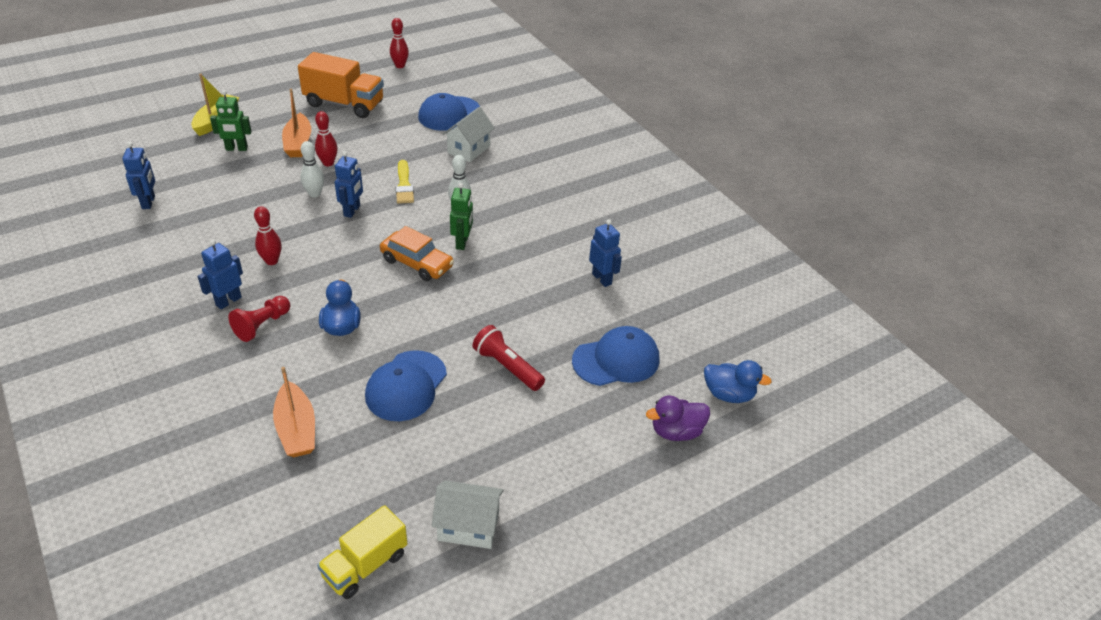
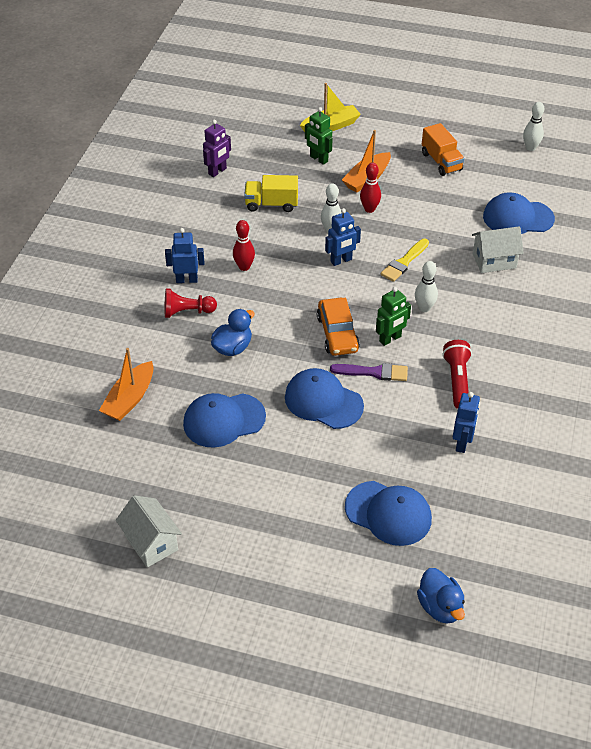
camera: 50 degrees right, 5 degrees up
blue robot [122,142,155,209] -> purple robot [203,120,231,177]
orange truck [298,52,384,118] -> orange truck [422,123,465,176], size x0.65
yellow truck [317,505,407,599] -> yellow truck moved to [244,175,298,212]
red bowling pin [390,18,409,68] -> white bowling pin [523,102,544,151]
red flashlight [472,325,545,391] -> red flashlight moved to [442,340,472,409]
purple duck [646,395,710,441] -> none
none -> blue cap [285,368,364,429]
none -> purple brush [330,363,408,381]

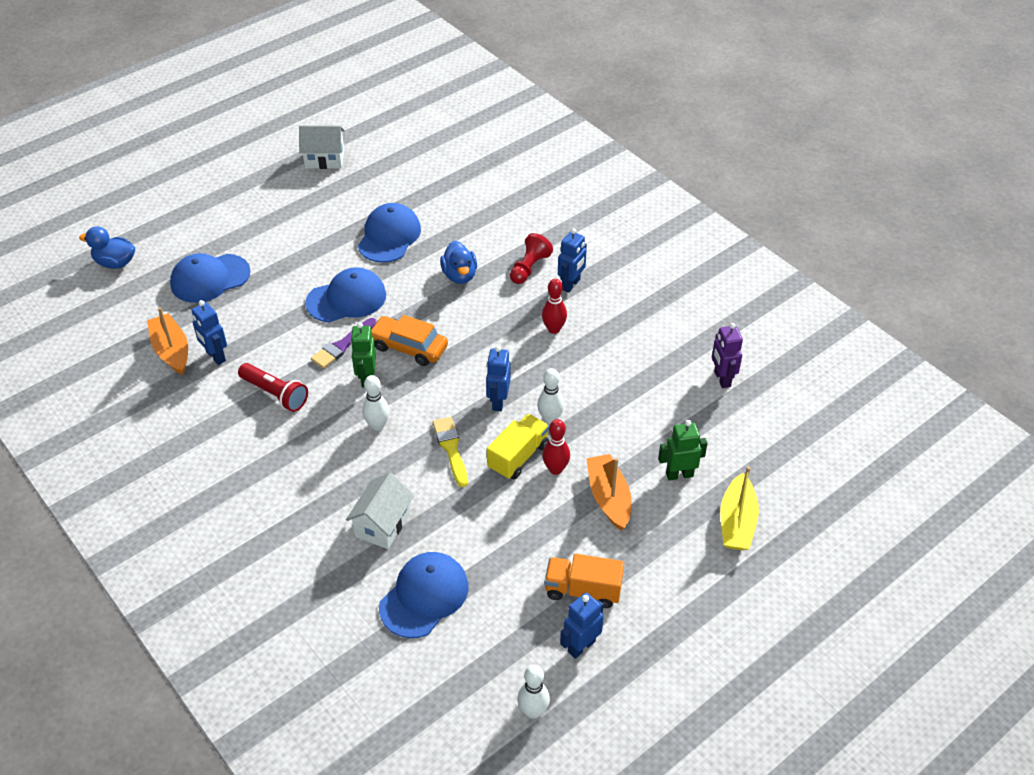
camera: 125 degrees right, 0 degrees up
orange boat [99,348,154,421] -> orange boat moved to [147,307,188,375]
yellow truck [244,175,298,212] -> yellow truck moved to [487,414,549,480]
none -> blue robot [560,593,604,659]

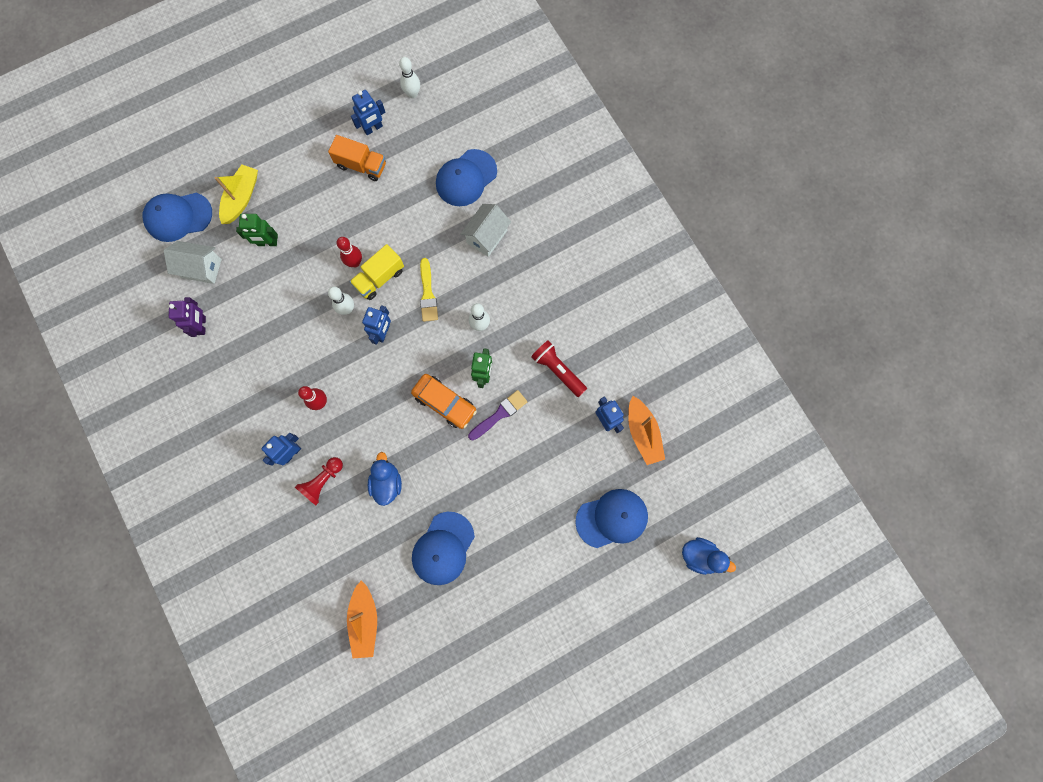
camera: 170 degrees left, 30 degrees up
white house [299,125,345,169] -> white house moved to [164,241,222,284]
blue cap [305,267,386,322] -> blue cap moved to [143,193,212,242]
orange boat [586,454,631,530] -> orange boat moved to [347,580,377,658]

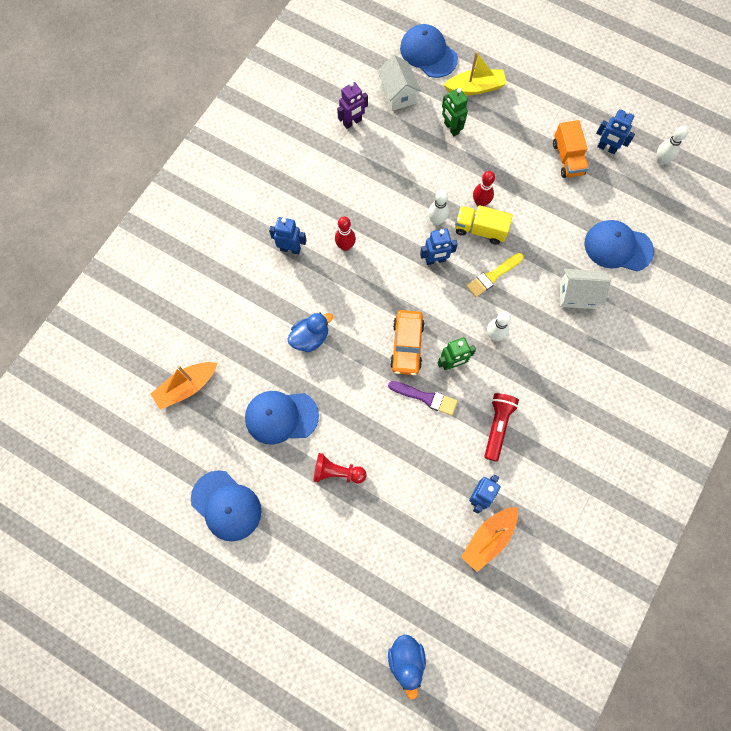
camera: 60 degrees right, 5 degrees down
red pawn [295,457,343,506] -> red pawn moved to [313,453,366,484]
blue cap [575,489,648,548] -> blue cap moved to [191,470,261,542]

